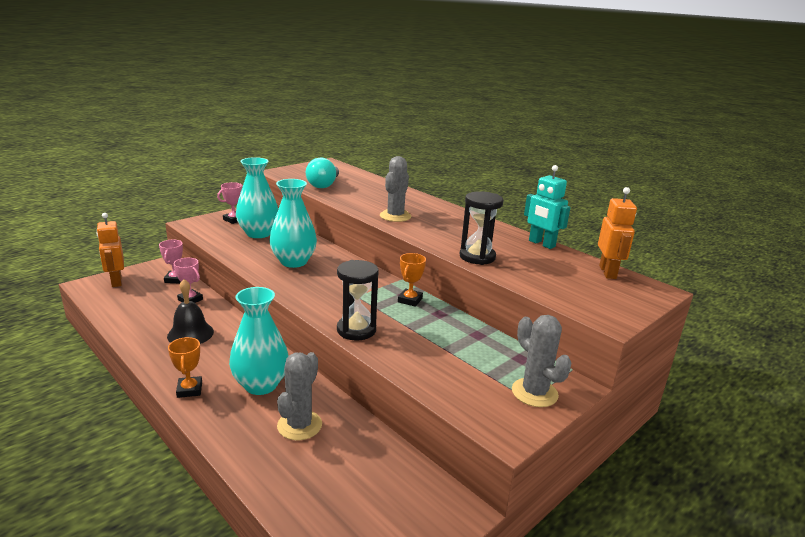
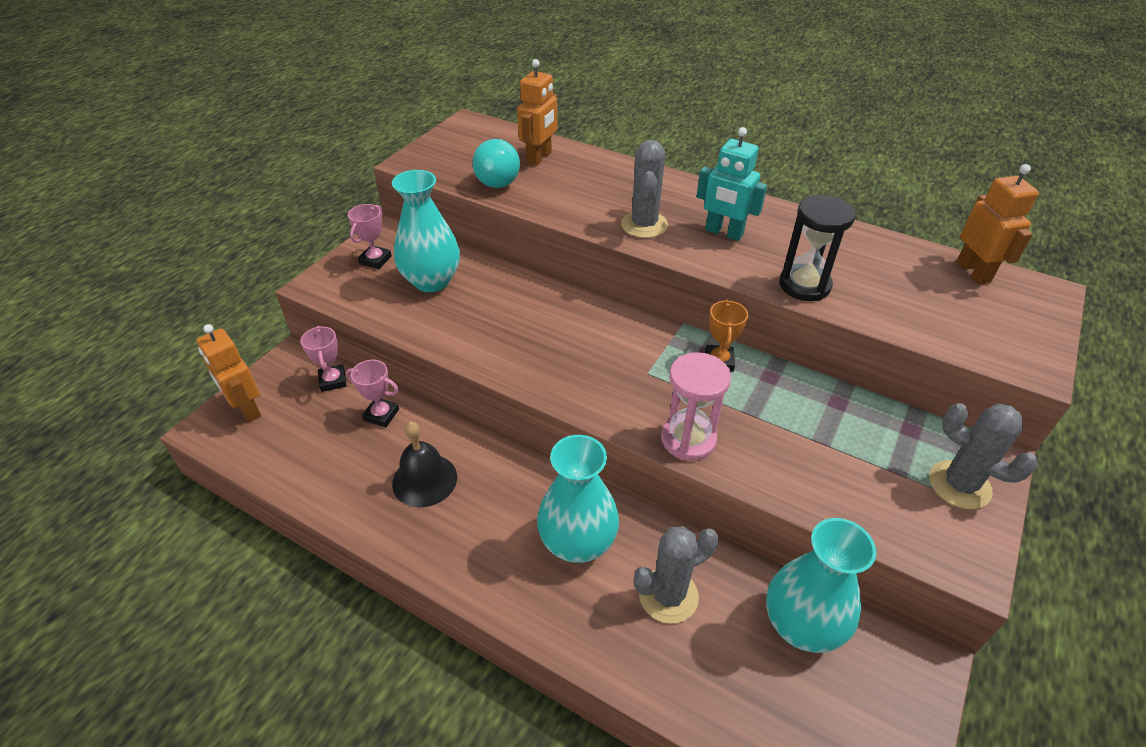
camera: 15 degrees left, 20 degrees up
orange trophy [168,337,202,398] -> none
turquoise vase [269,179,317,268] -> turquoise vase moved to [766,518,876,653]
grey cactus [277,352,322,440] -> grey cactus turned 60 degrees clockwise [633,526,719,624]
black hourglass [337,260,379,340] -> pink hourglass [661,352,731,461]
turquoise robot [524,165,570,249] -> turquoise robot moved to [696,127,767,241]
none -> orange robot [517,59,558,166]

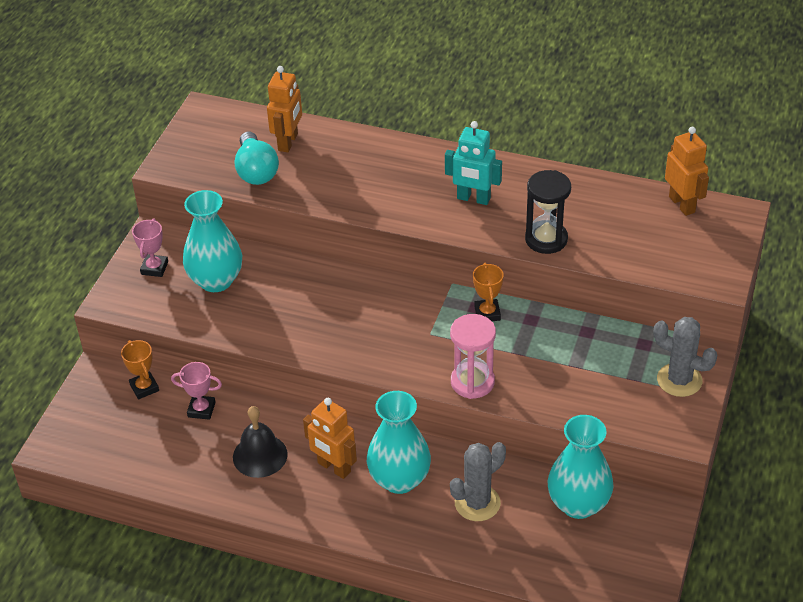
camera: 10 degrees left, 0 degrees up
orange robot [196,324,261,422] -> orange robot moved to [303,398,357,479]
pink trophy [300,326,347,392] -> orange trophy [121,340,159,399]
grey cactus [621,140,668,238] -> none

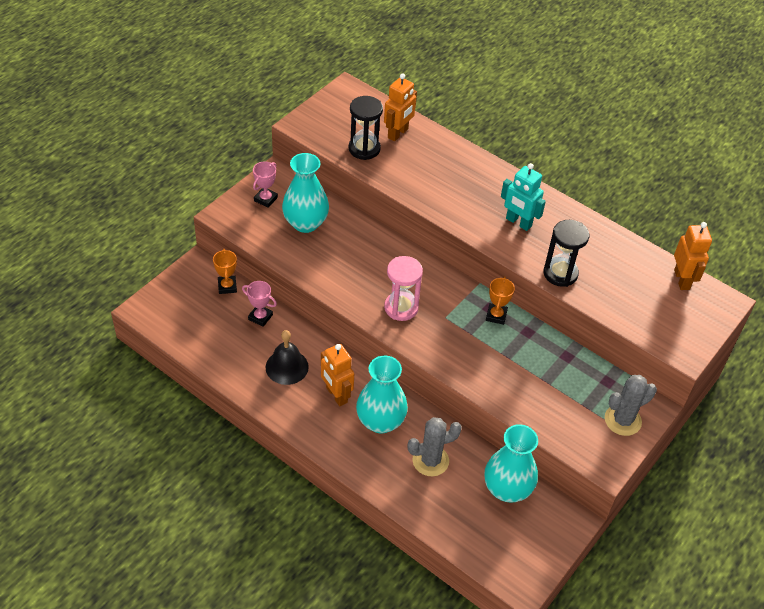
camera: 15 degrees right, 5 degrees up
turquoise light bulb [234,132,279,185] -> black hourglass [349,96,383,160]
pink hourglass [450,314,496,399] -> pink hourglass moved to [384,256,423,321]
grey cactus [654,317,717,397] -> grey cactus turned 75 degrees counterclockwise [605,375,657,436]

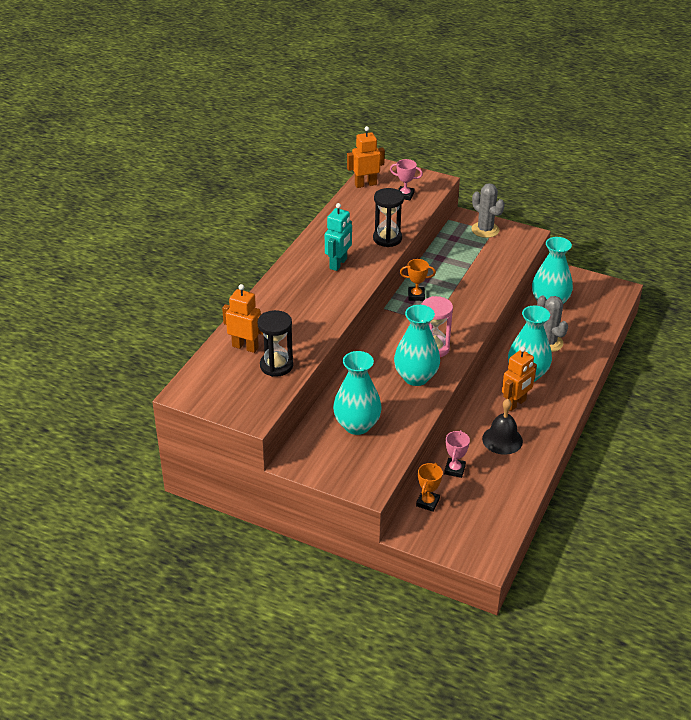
camera: 100 degrees left, 10 degrees down
orange trophy [213,249,237,294] -> orange trophy turned 45 degrees counterclockwise [416,463,443,512]
pink trophy [253,162,278,208] -> pink trophy moved to [390,159,423,200]
none -> turquoise vase [394,305,440,386]

